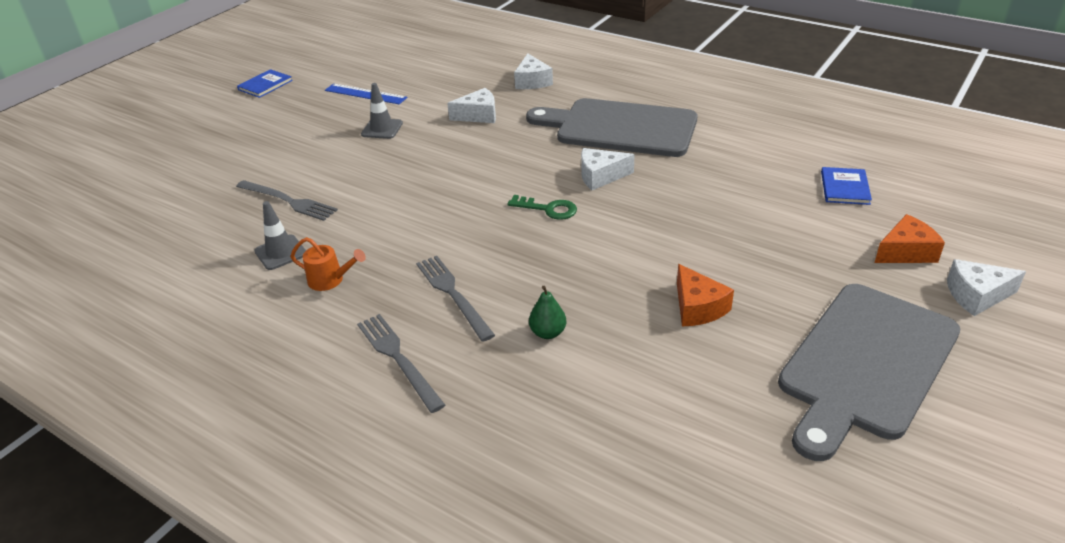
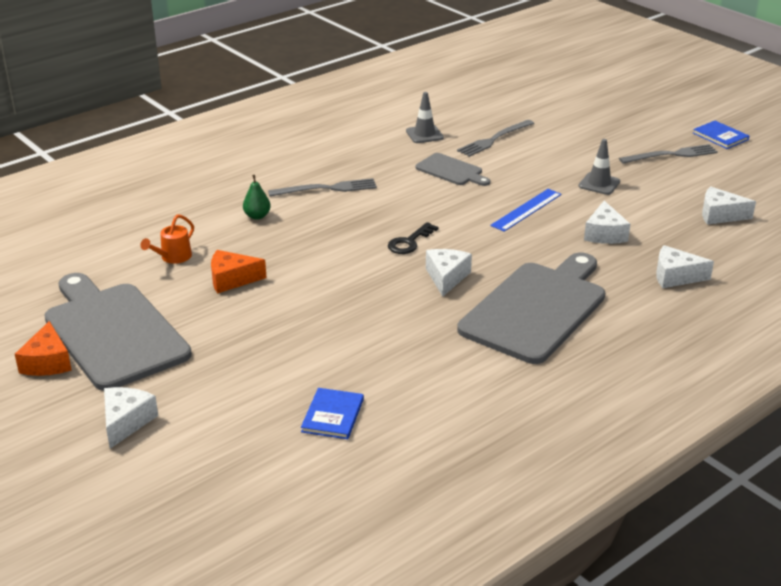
camera: 105 degrees right, 5 degrees down
orange watering can [291,237,366,291] -> orange watering can moved to [140,214,194,264]
blue ruler [325,83,407,104] -> blue ruler moved to [490,189,562,232]
grey fork [357,314,445,413] -> grey fork moved to [619,144,718,164]
green key [508,195,577,220] -> black key [388,222,439,254]
blue book [821,167,872,205] -> blue book turned 75 degrees clockwise [301,388,364,439]
orange cheese [875,214,945,263] -> orange cheese moved to [15,321,72,376]
none -> grey cutting board [415,153,490,186]
none -> white cheese [702,186,756,225]

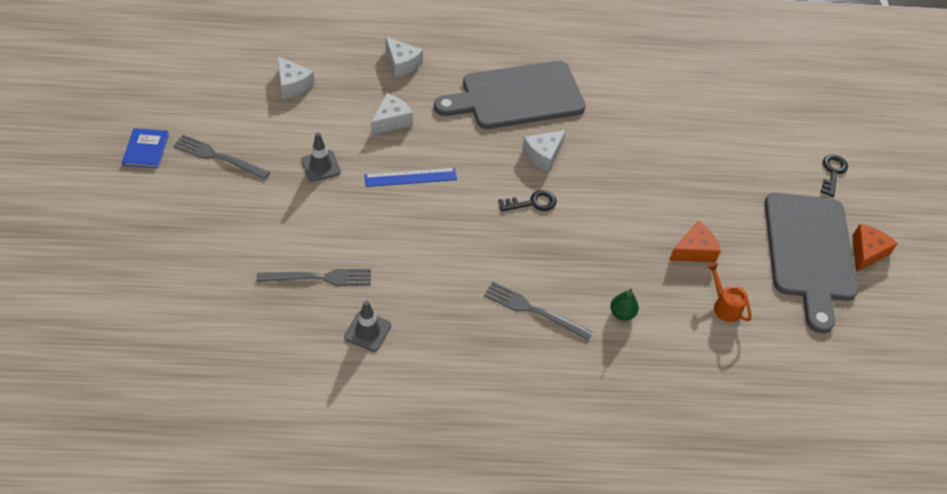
camera: 145 degrees left, 20 degrees up
white cheese [104,387,158,449] -> black key [821,155,848,197]
orange watering can [140,214,194,264] -> orange watering can turned 105 degrees counterclockwise [707,263,752,322]
orange cheese [211,250,266,293] -> orange cheese turned 60 degrees counterclockwise [669,221,721,262]
blue book [301,388,364,439] -> none
grey cutting board [415,153,490,186] -> none

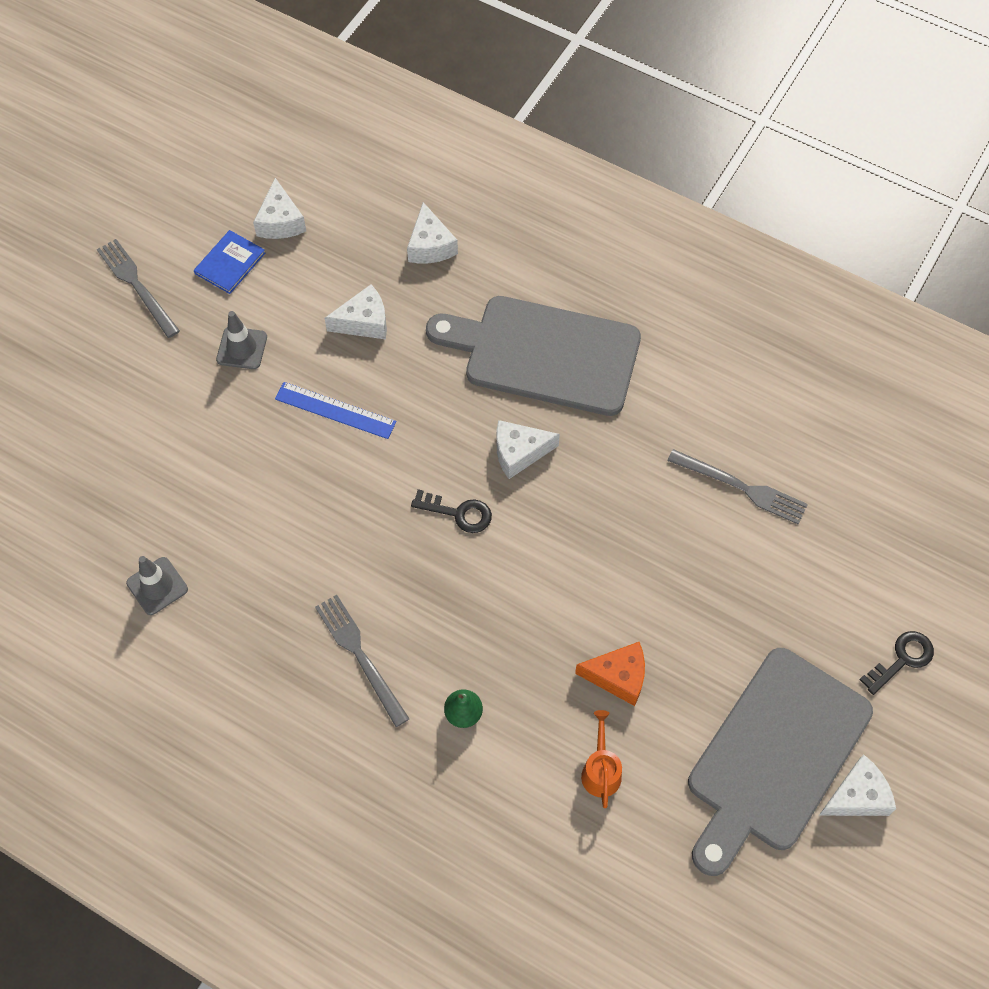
camera: 35 degrees right, 10 degrees up
blue book [122,128,169,168] -> blue book moved to [194,230,265,294]
grey fork [256,269,371,286] -> grey fork moved to [667,449,808,525]
orange cheese [853,224,898,272] -> white cheese [819,754,896,816]

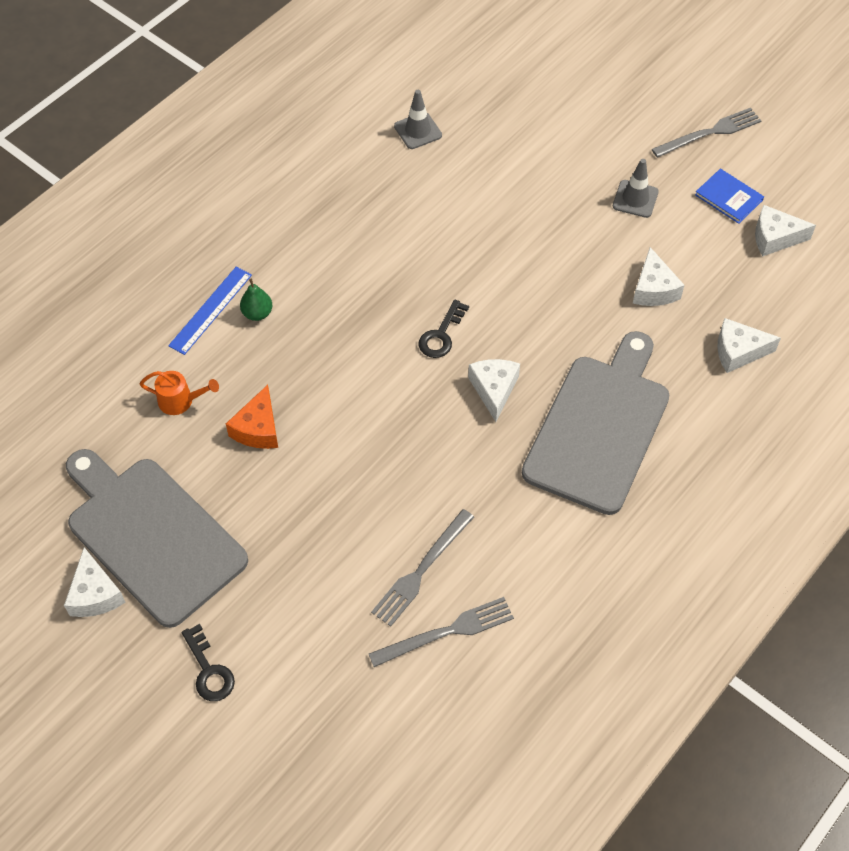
camera: 100 degrees right, 5 degrees down
blue ruler [275,382,396,439] -> blue ruler moved to [168,267,252,355]
grey fork [315,595,409,727] -> grey fork moved to [369,597,514,667]

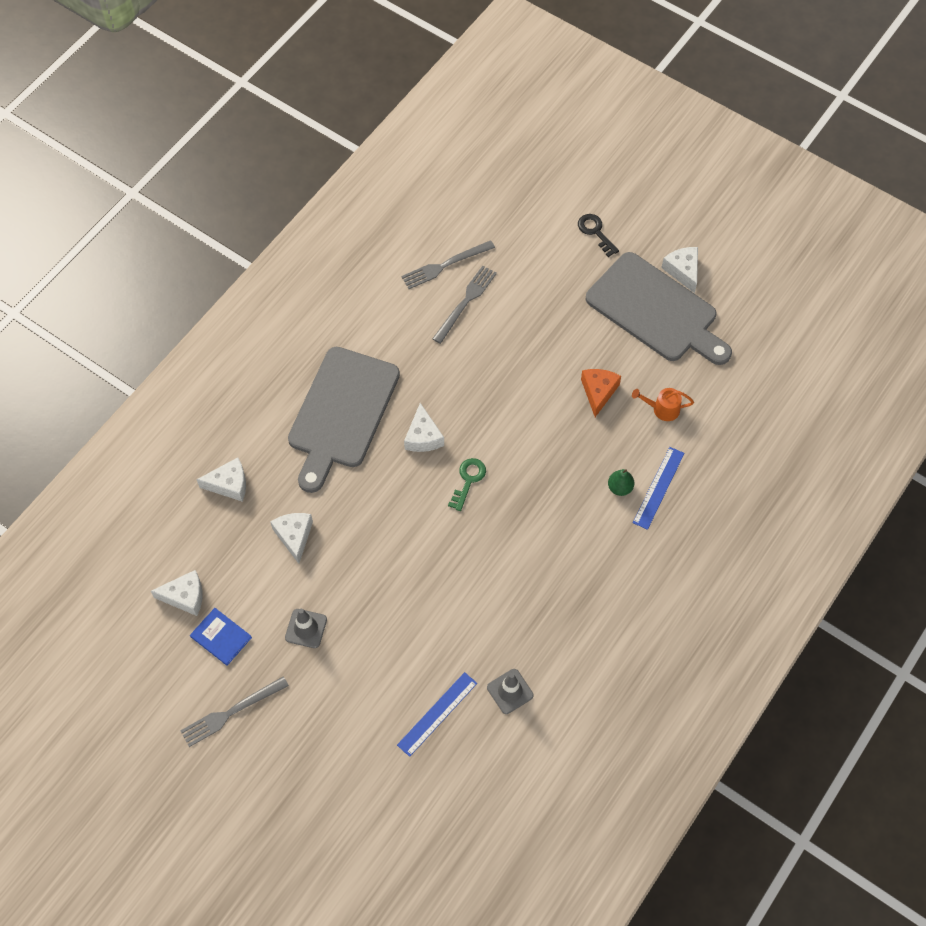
camera: 175 degrees right, 5 degrees up
black key [418,300,469,358] -> green key [448,458,486,511]
none -> blue ruler [397,672,477,757]

